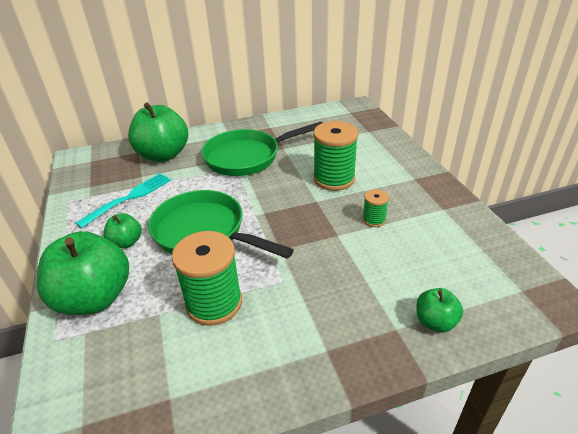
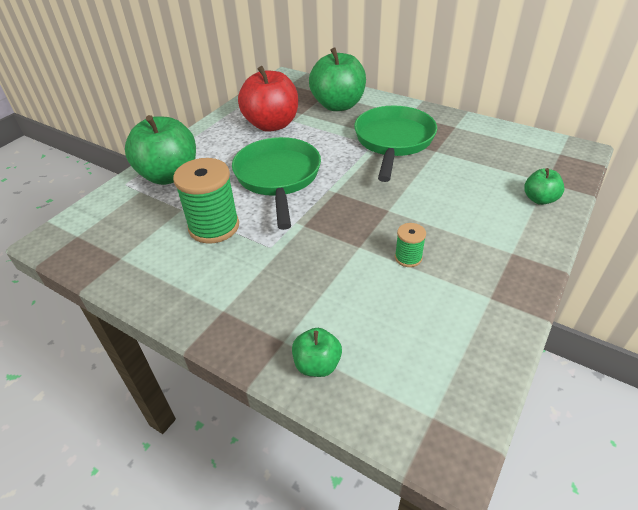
camera: 50 degrees right, 5 degrees up
turquoise fork [75,173,171,228] -> red apple [238,66,298,132]
green apple [103,213,142,248] -> green apple moved to [524,168,564,205]
green pan [201,122,323,176] -> green pan turned 75 degrees clockwise [354,106,437,182]
green spool [313,121,358,191] -> none

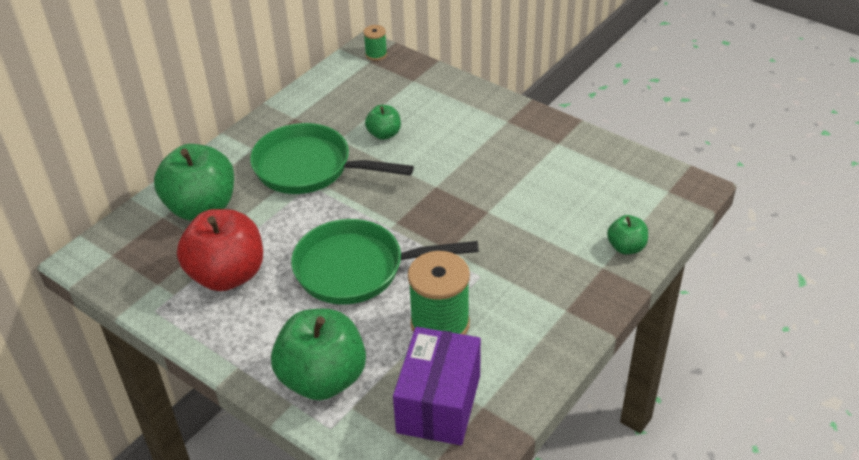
camera: 85 degrees left, 0 degrees up
green spool [395,223,426,267] -> green spool moved to [363,25,387,61]
green apple [524,168,564,205] -> green apple moved to [365,105,401,140]
none -> purple box [393,327,481,445]

